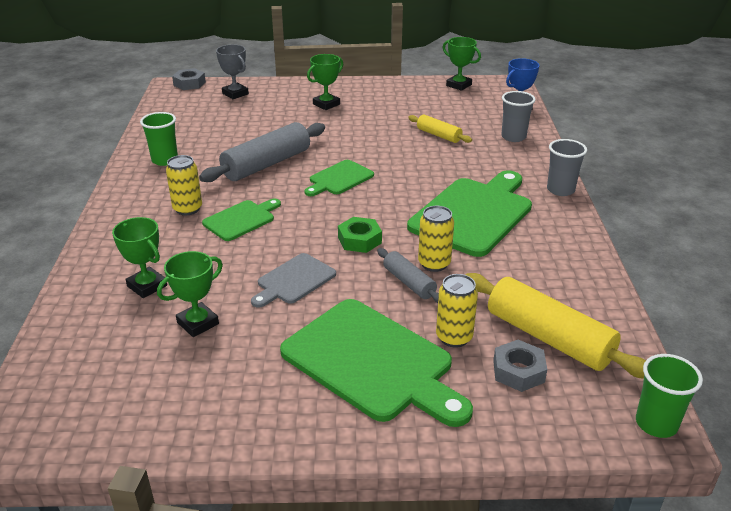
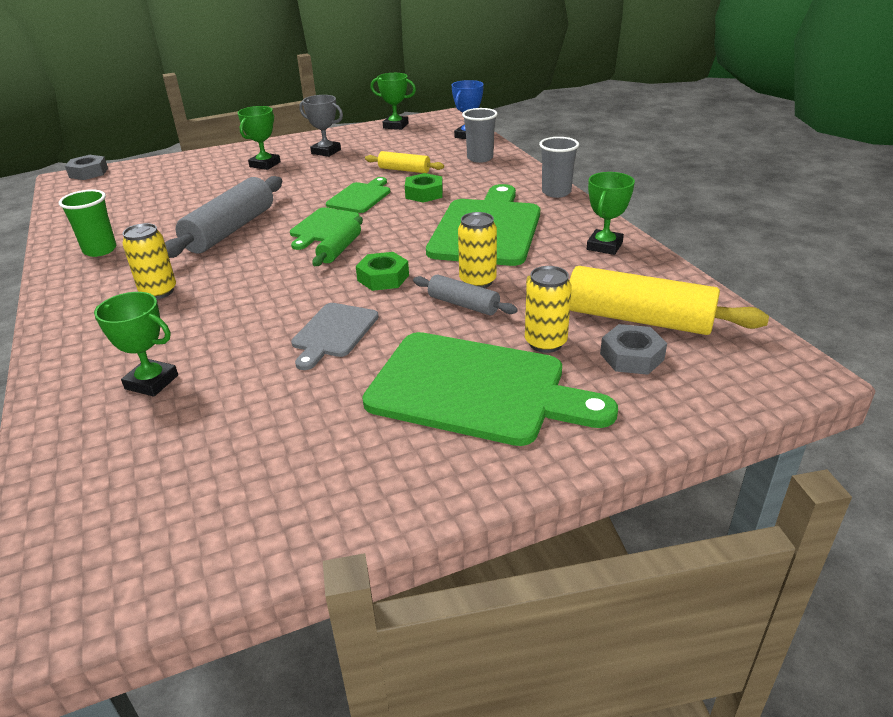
camera: 20 degrees left, 0 degrees up
green trophy [157,251,223,337] -> green trophy moved to [587,172,635,255]
green cutting board [202,198,281,241] -> green cutting board moved to [326,177,390,213]
grey trophy [216,44,249,99] -> grey trophy moved to [299,95,343,157]
green cup [636,354,703,438] -> none
none -> green rolling pin [312,217,363,266]
none -> green nut [405,173,443,203]

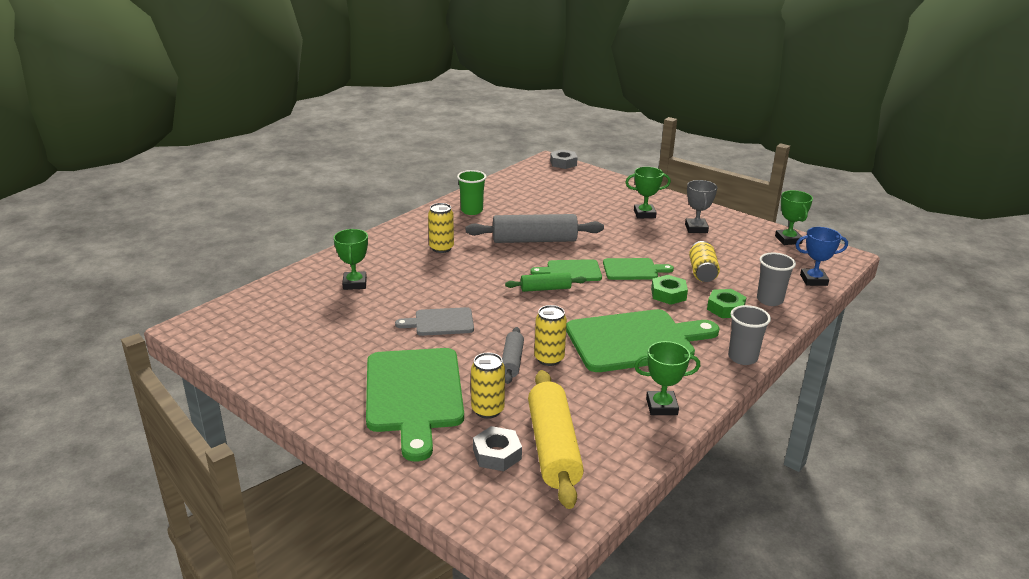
camera: 60 degrees right, 5 degrees down
green nut [356,252,409,291] -> green nut moved to [707,289,747,318]
yellow rolling pin [365,151,444,173] -> yellow can [689,241,720,282]

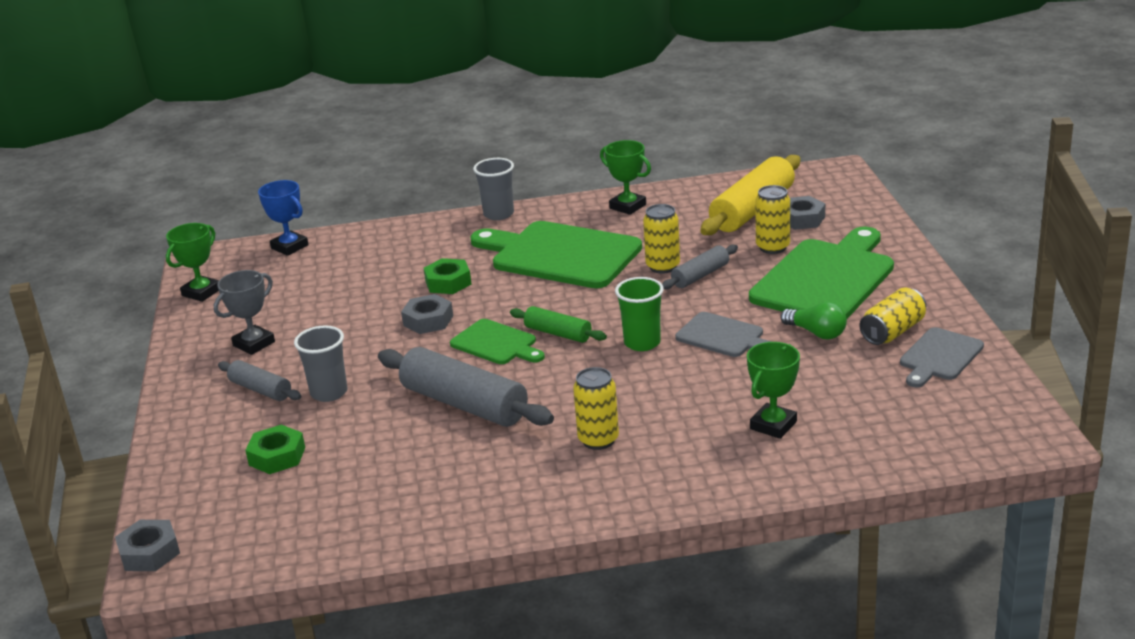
camera: 135 degrees left, 0 degrees up
green cup [457,170,486,215] -> green cup moved to [615,277,664,351]
green cutting board [603,258,674,280] -> grey nut [401,294,453,334]
green trophy [625,167,671,218] -> grey rolling pin [218,360,301,401]
yellow can [689,241,720,282] -> yellow can moved to [860,288,926,345]
green nut [707,289,747,318] -> green nut moved to [245,425,305,474]
grey cup [757,253,796,306] -> grey cup moved to [294,325,348,402]
none -> green light bulb [780,302,847,339]
none -> grey cutting board [900,327,984,387]

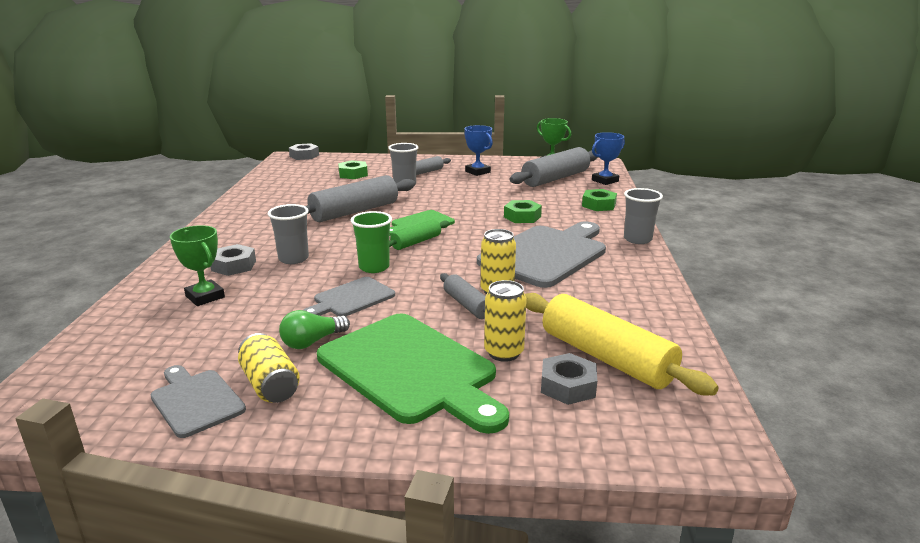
camera: 100 degrees right, 5 degrees down
grey trophy [214,270,275,355] -> blue trophy [464,125,493,176]
grey nut [401,294,453,334] -> grey nut moved to [211,244,256,276]
green cutting board [470,221,642,288] -> grey cutting board [477,222,606,288]
yellow can [573,367,619,450] -> none
green trophy [600,140,651,215] -> none
none -> grey cup [268,204,309,264]
none -> grey rolling pin [510,147,597,187]
none -> green nut [582,189,617,211]

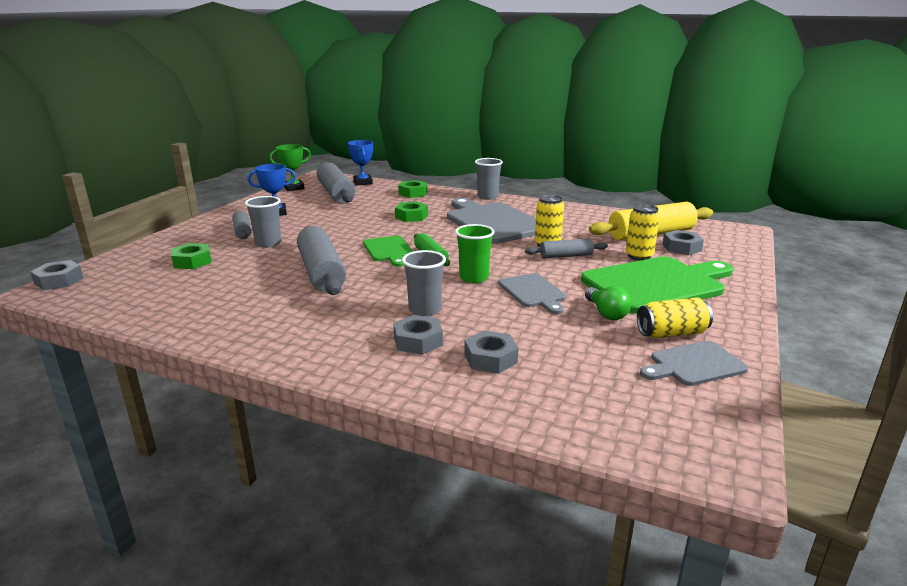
camera: 70 degrees left, 0 degrees up
green trophy [170,225,225,306] -> grey nut [464,331,519,374]

